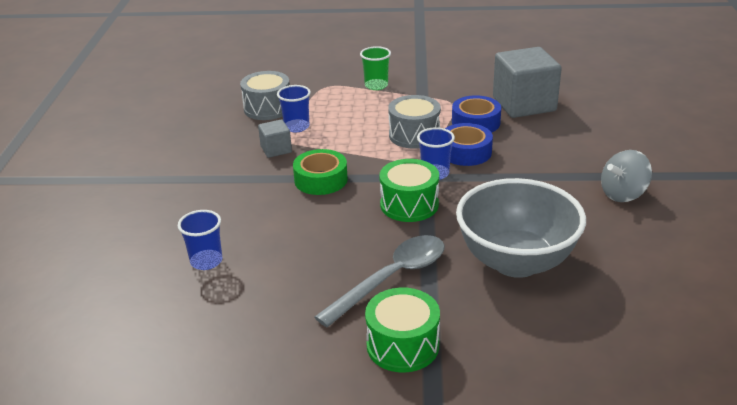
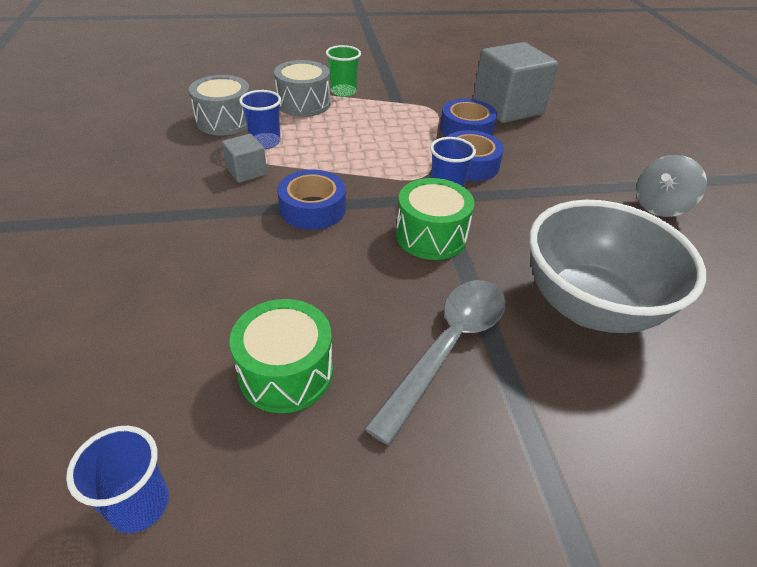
camera: 15 degrees left, 10 degrees up
blue cup [178,210,222,270] -> blue cup moved to [66,426,169,533]
green tape [293,149,348,195] -> blue tape [277,170,346,230]
green drum [365,287,440,373] -> green drum moved to [229,299,333,413]
grey drum [388,95,441,149] -> grey drum moved to [274,60,330,117]

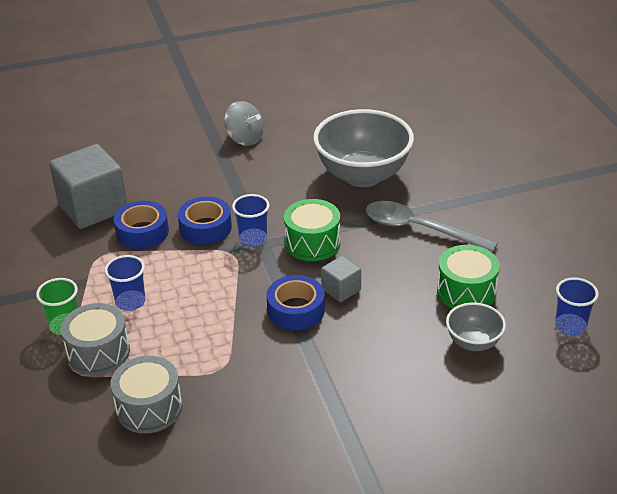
camera: 95 degrees left, 5 degrees down
grey cube [222,134,267,183] -> grey cube moved to [321,256,361,302]
blue cup [239,90,281,149] -> blue cup moved to [104,255,145,311]
none -> grey bowl [446,302,506,351]

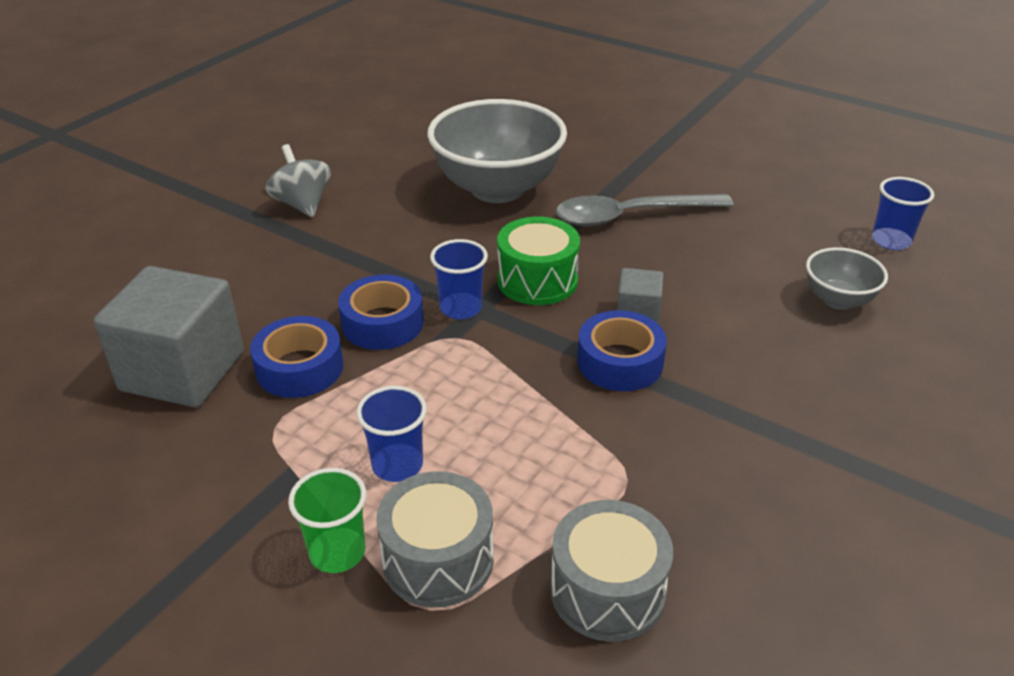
camera: 40 degrees left, 0 degrees up
grey spinning top [224,101,264,146] -> grey spinning top turned 120 degrees counterclockwise [265,144,331,217]
green drum [437,245,500,309] -> none

